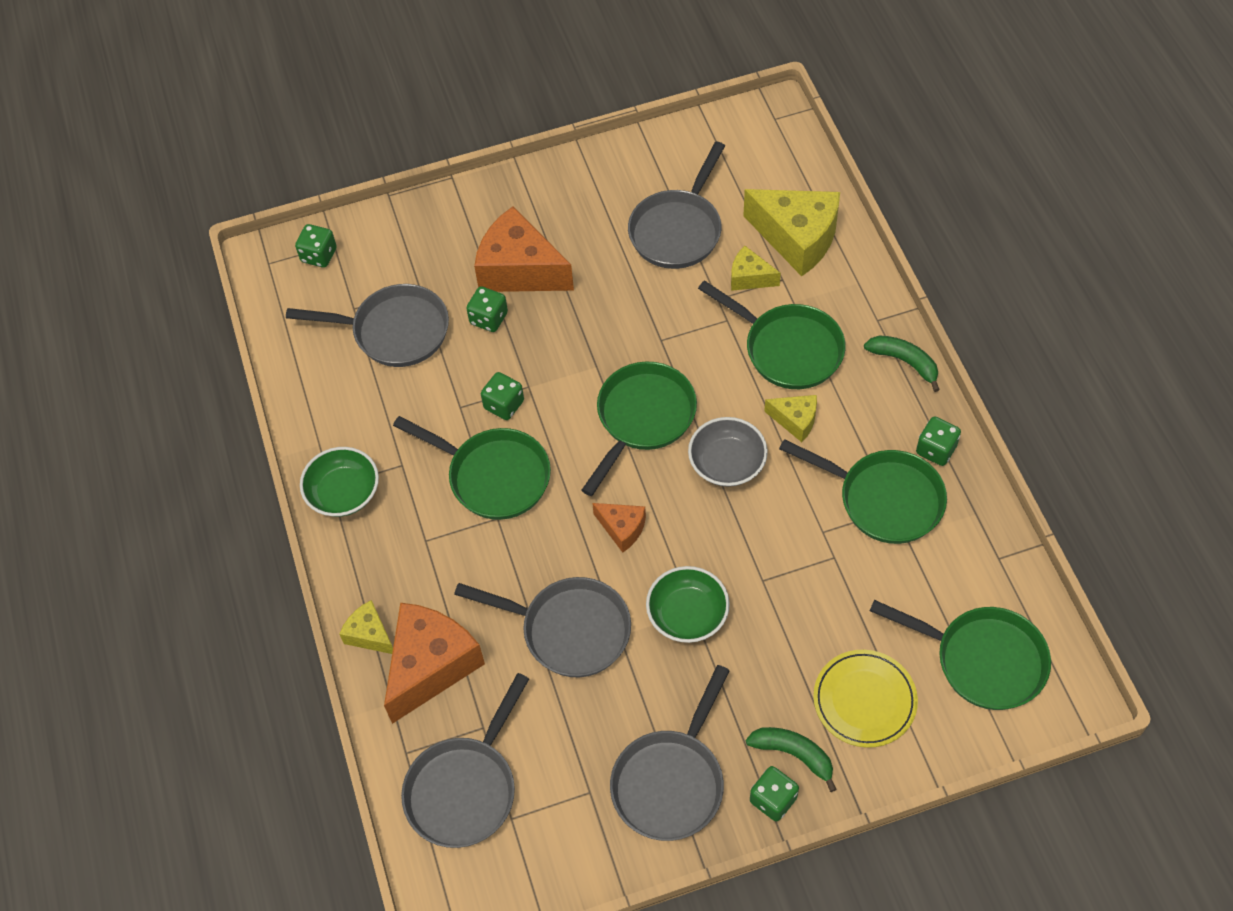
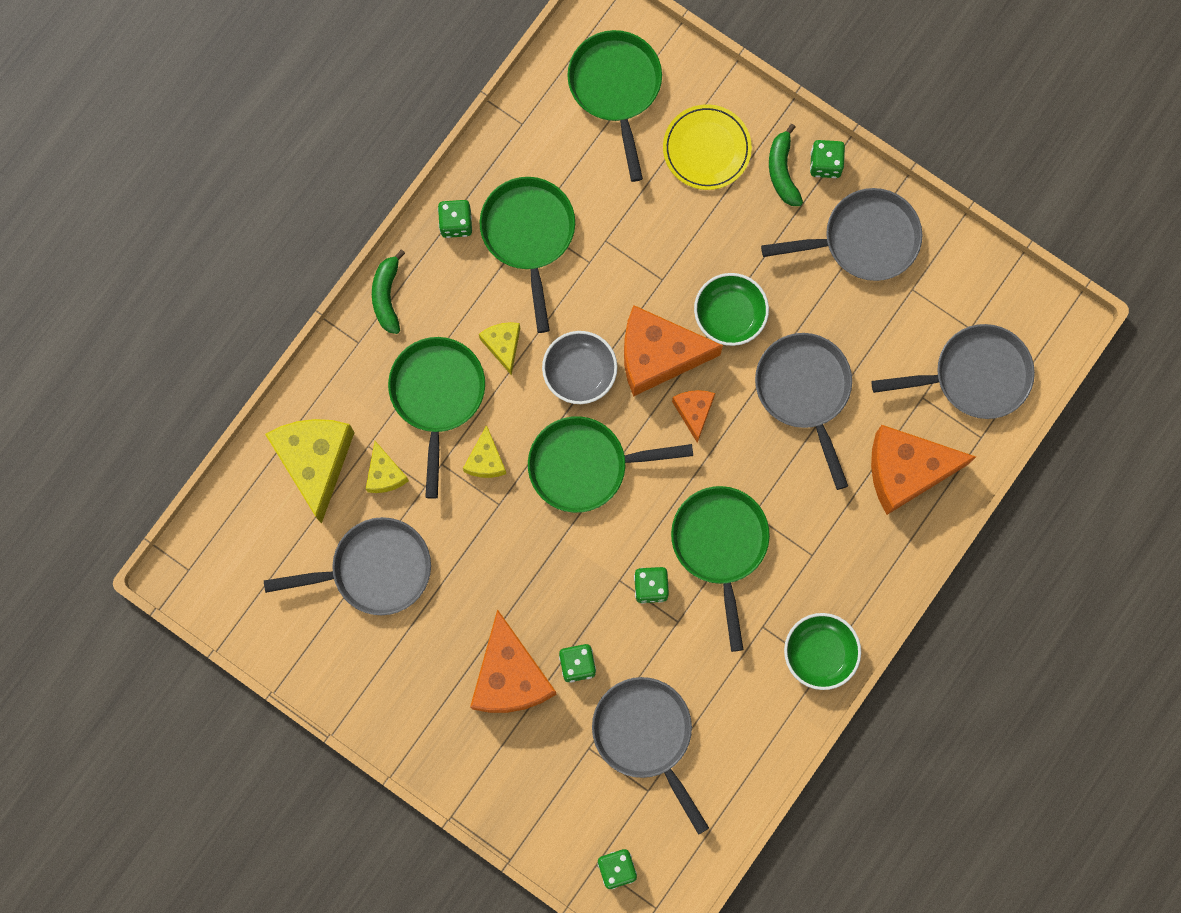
camera: 130 degrees left, 20 degrees up
yellow cheese [340,600,393,654] -> yellow cheese moved to [463,425,506,478]
none -> orange cheese [624,305,723,397]

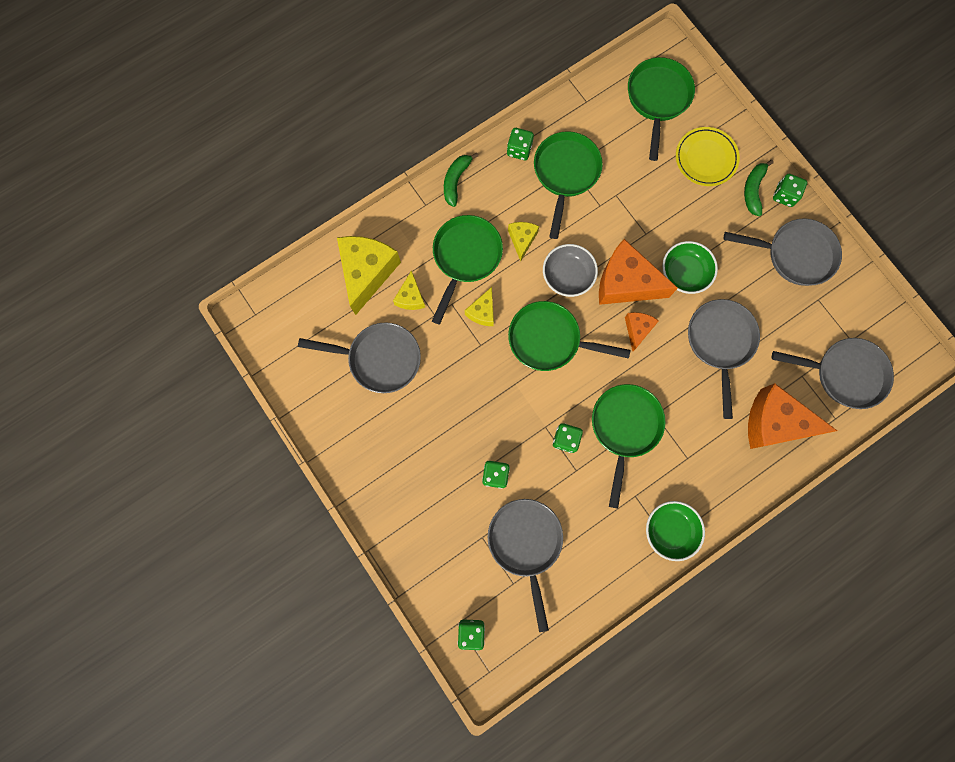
camera: 20 degrees right, 0 degrees up
orange cheese [470,609,556,713] -> none

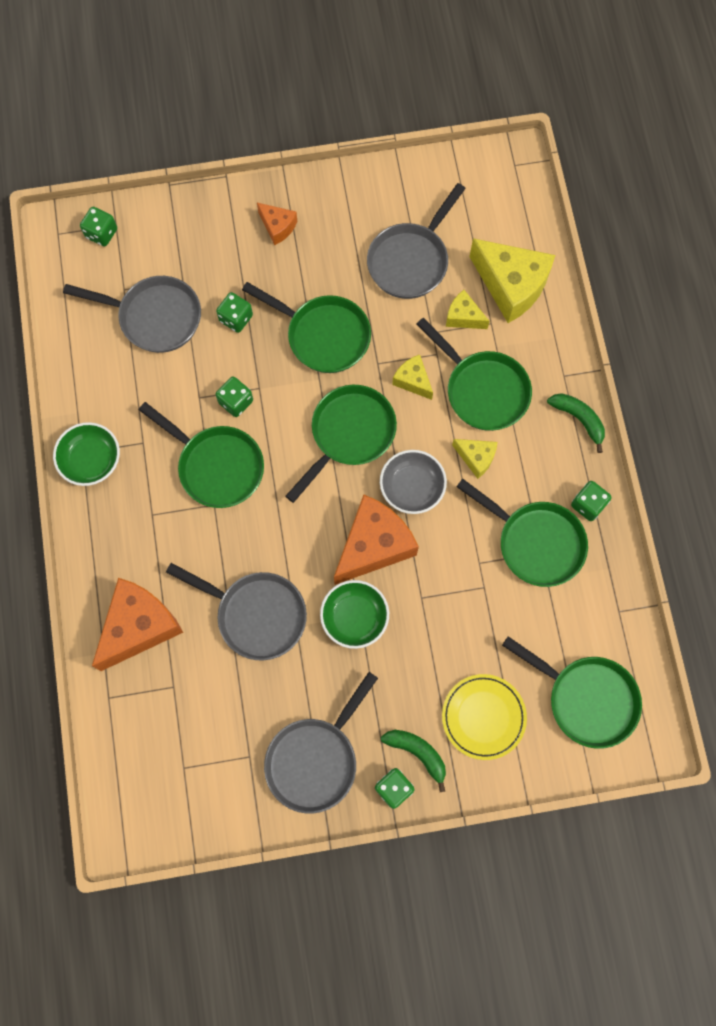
camera: 115 degrees right, 5 degrees down
orange cheese [625,312,659,351] -> orange cheese moved to [257,203,297,245]
grey pan [772,338,894,409] -> none
none -> green pan [242,282,371,373]

